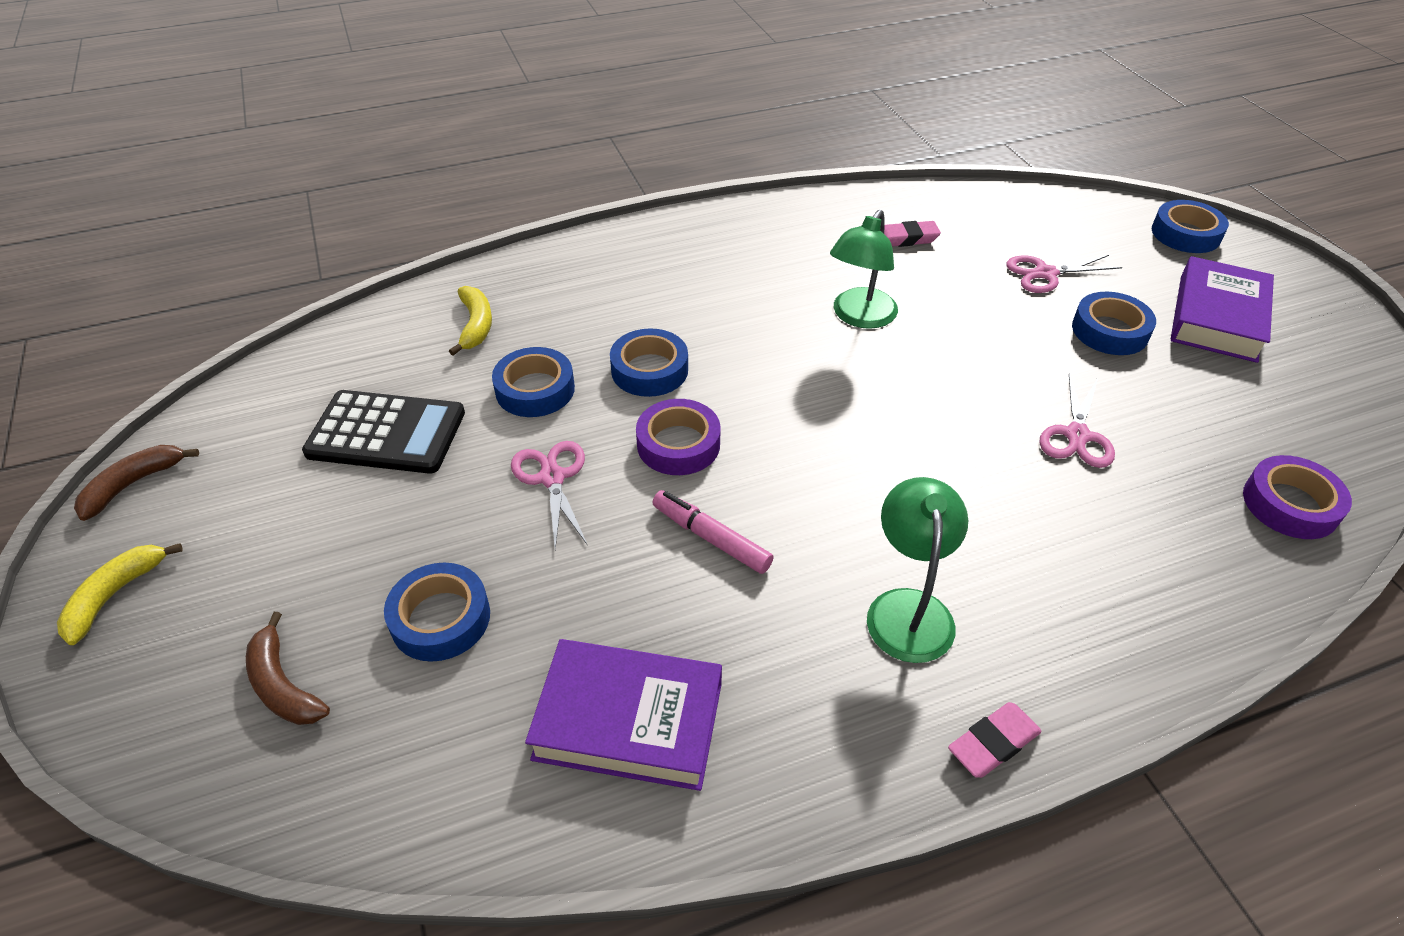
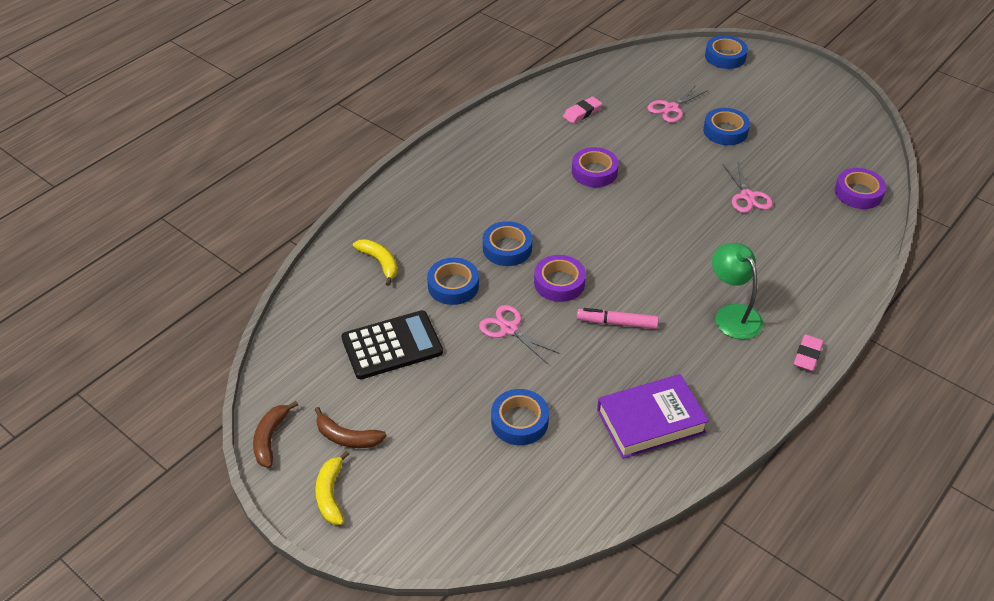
camera: 30 degrees left, 0 degrees up
brown banana [246,612,330,725] -> brown banana moved to [315,407,386,448]
green lamp [830,210,898,329] -> purple tape [572,147,619,187]
purple book [1171,256,1274,363] -> none

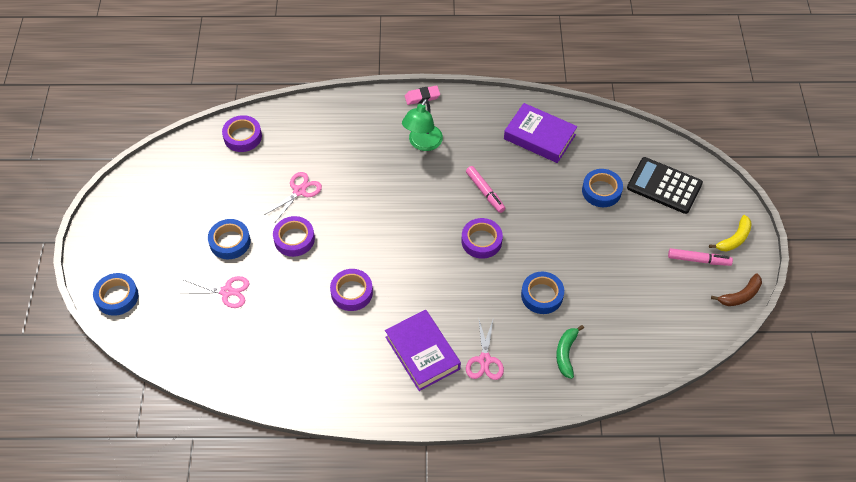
camera: 130 degrees left, 10 degrees up
brown banana [315,407,386,448] -> pink marker [668,248,733,266]
black calculator [341,310,443,379] -> black calculator moved to [627,157,703,214]
yellow banana [353,239,398,286] -> green banana [556,325,584,379]
pink scissors [479,305,560,364] -> pink scissors moved to [466,317,504,380]
blue tape [483,221,532,266] -> none
pink eraser [563,97,602,124] -> none
none -> purple tape [273,216,315,257]
none -> purple book [385,309,461,391]

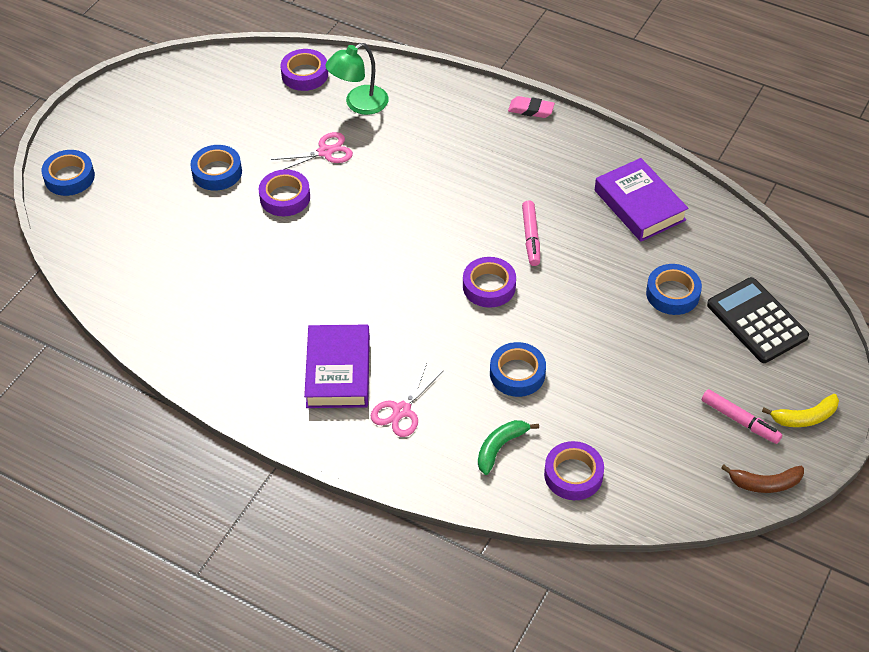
camera: 30 degrees right, 5 degrees down
pink scissors [182,276,250,308] -> none
purple tape [330,269,373,311] -> purple tape moved to [544,441,604,500]
green lamp [402,99,443,151] -> green lamp moved to [325,43,389,115]

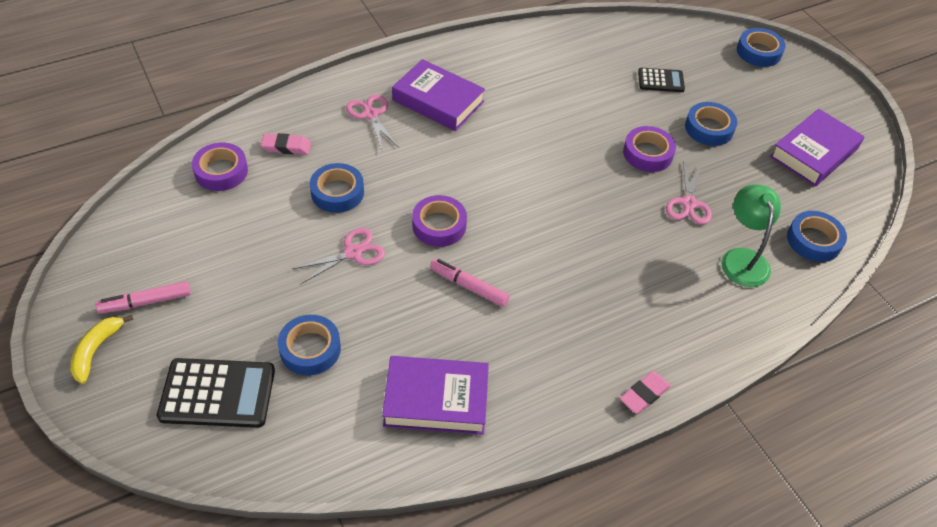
camera: 120 degrees right, 0 degrees up
purple tape [281,49,328,91] -> blue tape [787,211,847,262]
green banana [478,420,539,475] -> pink eraser [261,133,311,155]
brown banana [721,464,804,493] -> none
none -> pink scissors [293,228,385,284]
none -> black calculator [638,68,685,92]
none -> purple book [770,109,865,187]

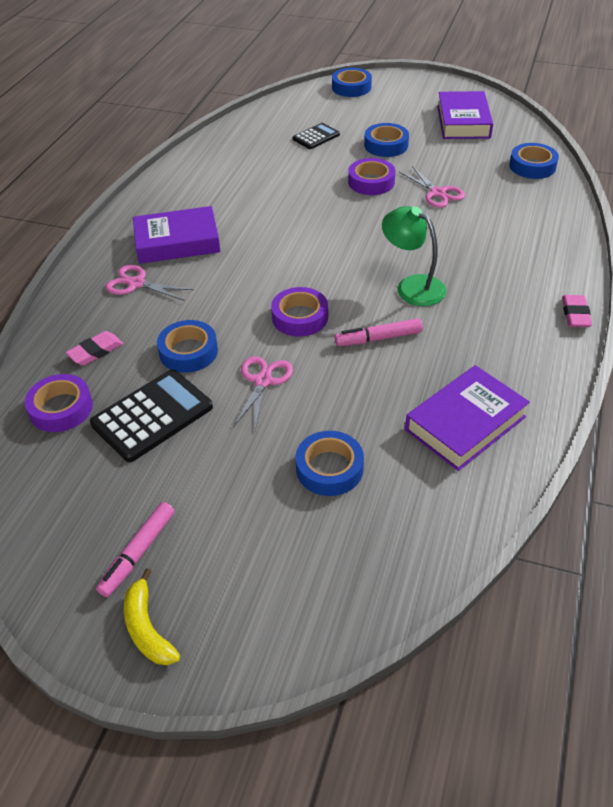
camera: 40 degrees left, 5 degrees down
black calculator [157,358,275,428] -> black calculator moved to [90,369,213,462]
green lamp [721,184,781,287] -> green lamp moved to [382,206,446,306]

